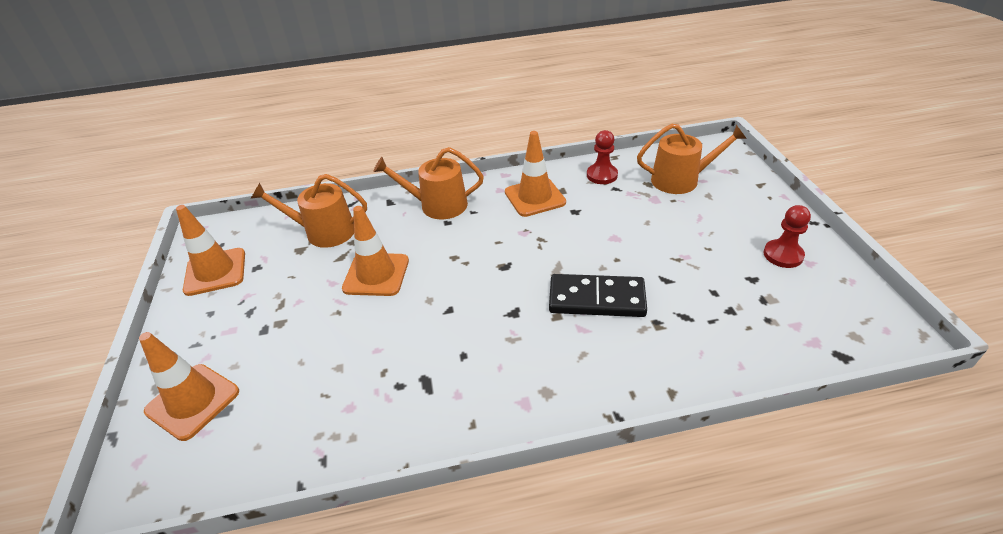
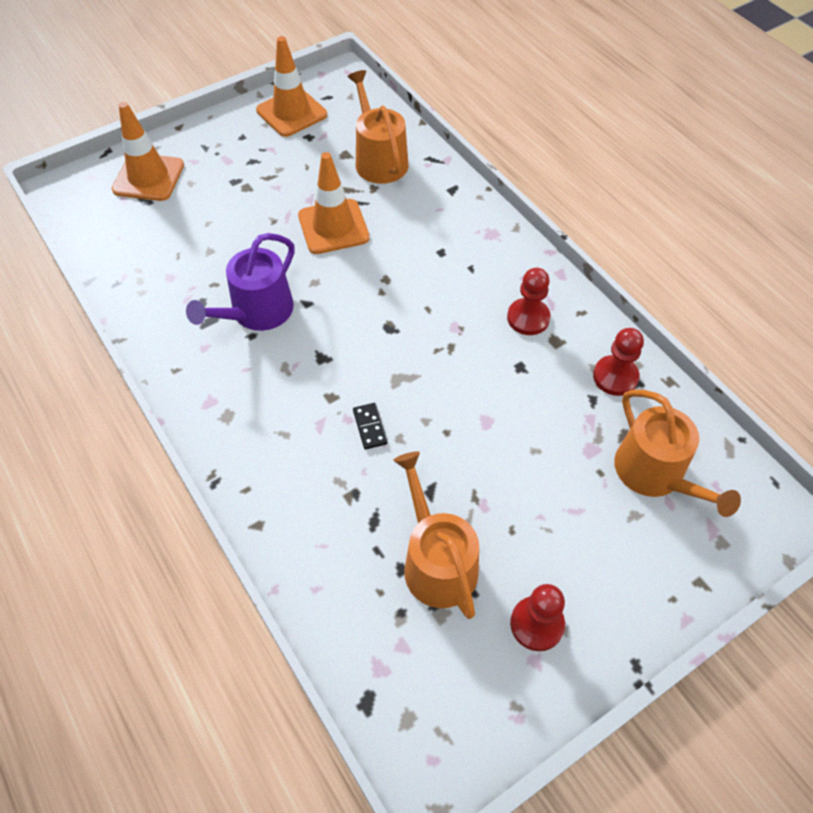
camera: 65 degrees right, 15 degrees up
orange watering can [373,147,484,219] -> orange watering can moved to [393,451,479,619]
orange traffic cone [505,131,566,217] -> red pawn [507,268,551,335]
black domino [549,274,647,317] -> black domino [353,403,388,450], size x0.43
none -> purple watering can [186,233,295,331]

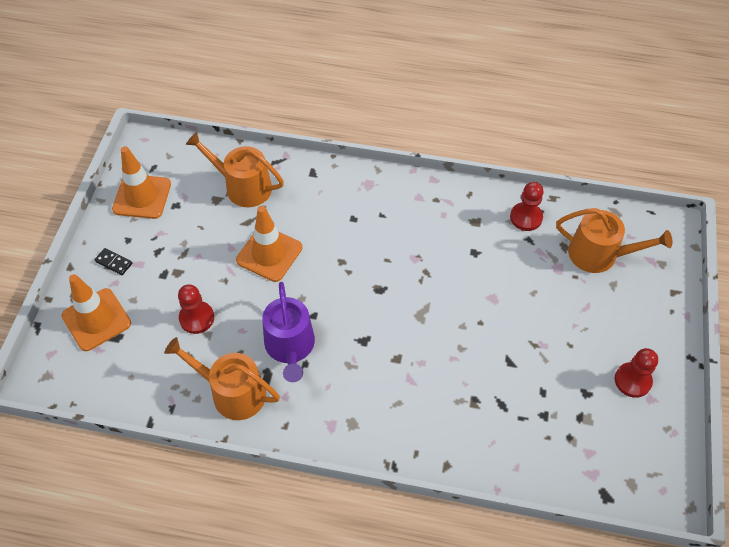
camera: 45 degrees left, 0 degrees up
black domino [353,403,388,450] -> black domino moved to [95,248,132,275]
orange watering can [393,451,479,619] -> orange watering can moved to [164,337,280,420]
red pawn [507,268,551,335] -> red pawn moved to [178,284,214,334]

